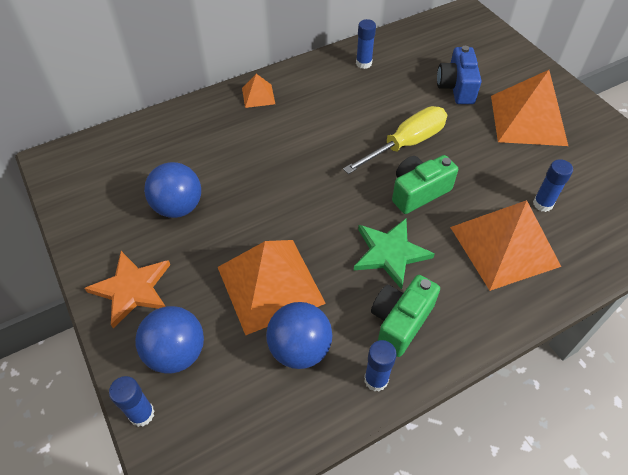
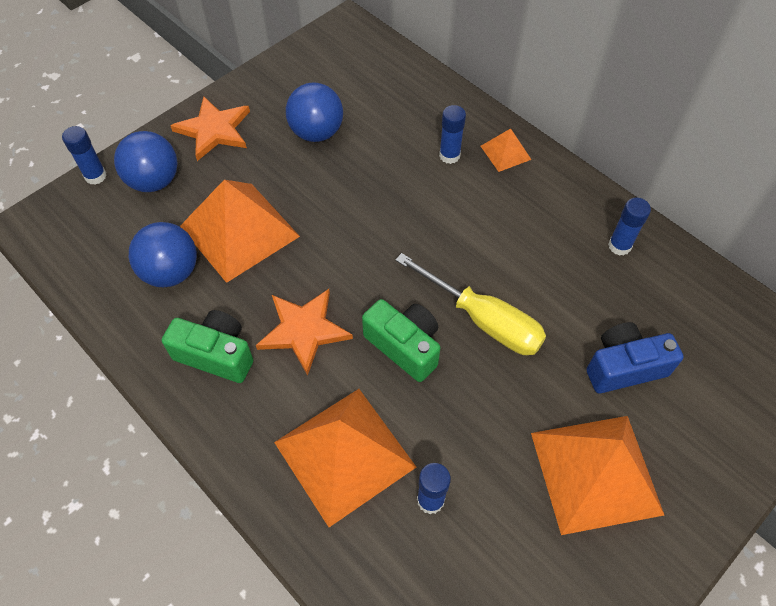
camera: 75 degrees right, 5 degrees up
green star [354,219,435,290] -> orange star [256,289,353,376]
blue glue stick [364,340,397,391] -> blue glue stick moved to [439,105,466,164]

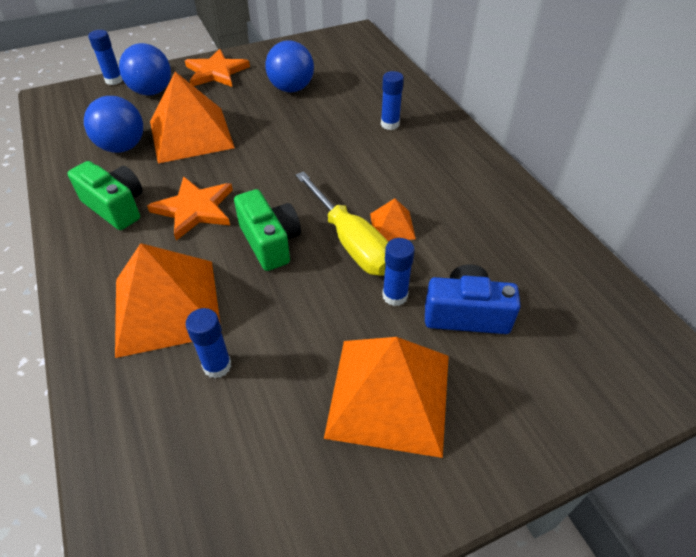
camera: 20 degrees right, 10 degrees down
orange pyramid [481,128,531,172] -> orange pyramid moved to [370,198,416,241]
blue glue stick [608,198,651,256] -> blue glue stick moved to [382,238,415,306]

